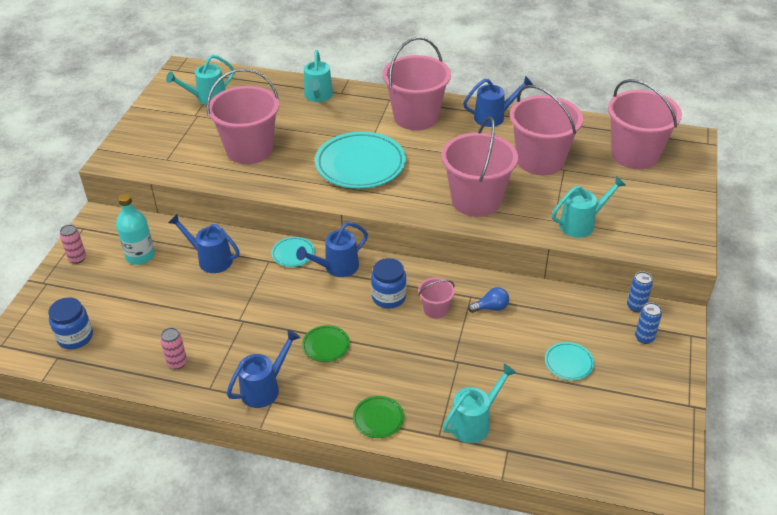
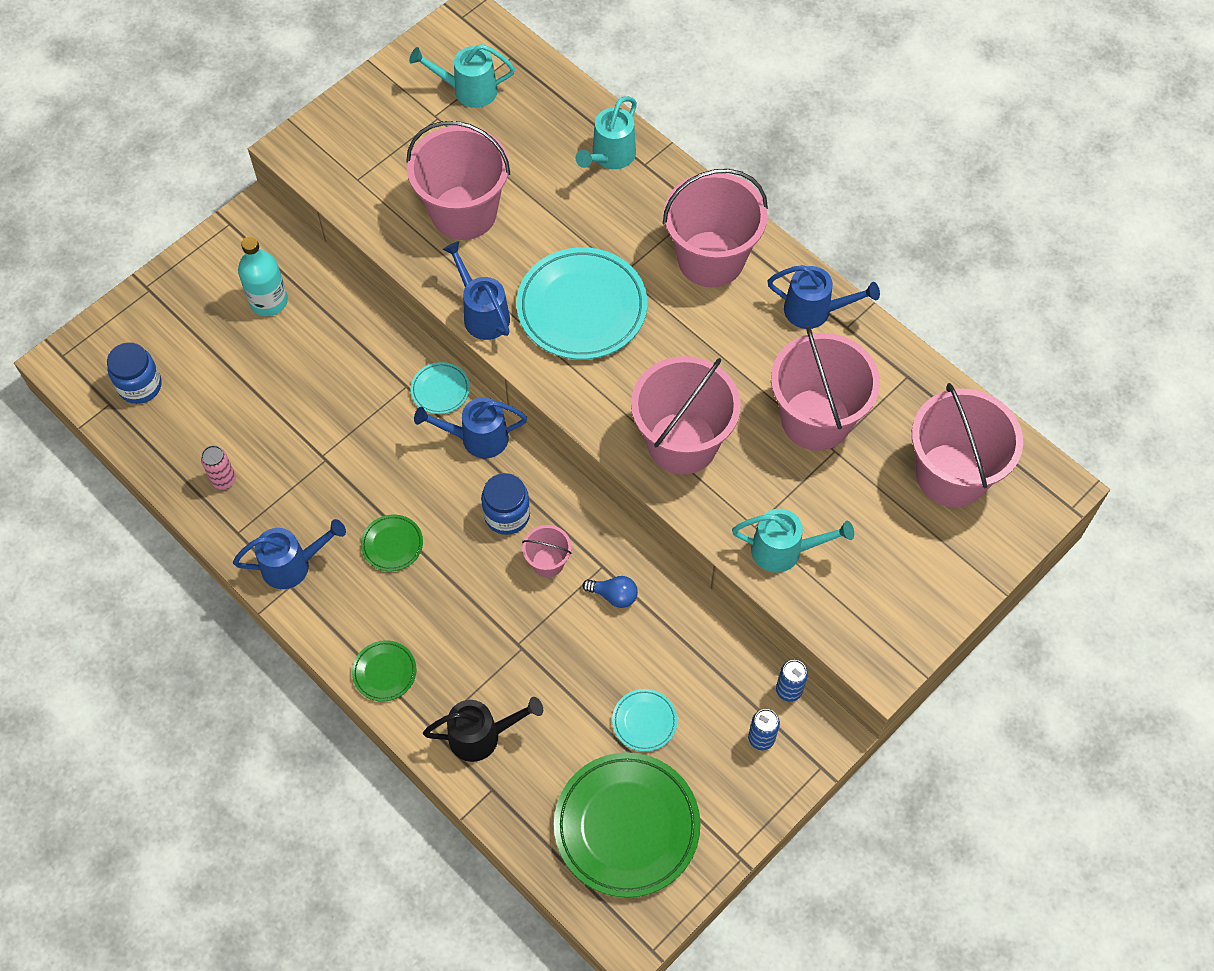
camera: 30 degrees right, 20 degrees up
pink can [60,225,86,264] -> none
blue watering can [168,214,240,273] -> blue watering can moved to [443,241,510,340]
turquoise watering can [443,364,516,443] -> black watering can [423,697,543,762]
none -> green plate [554,752,701,898]

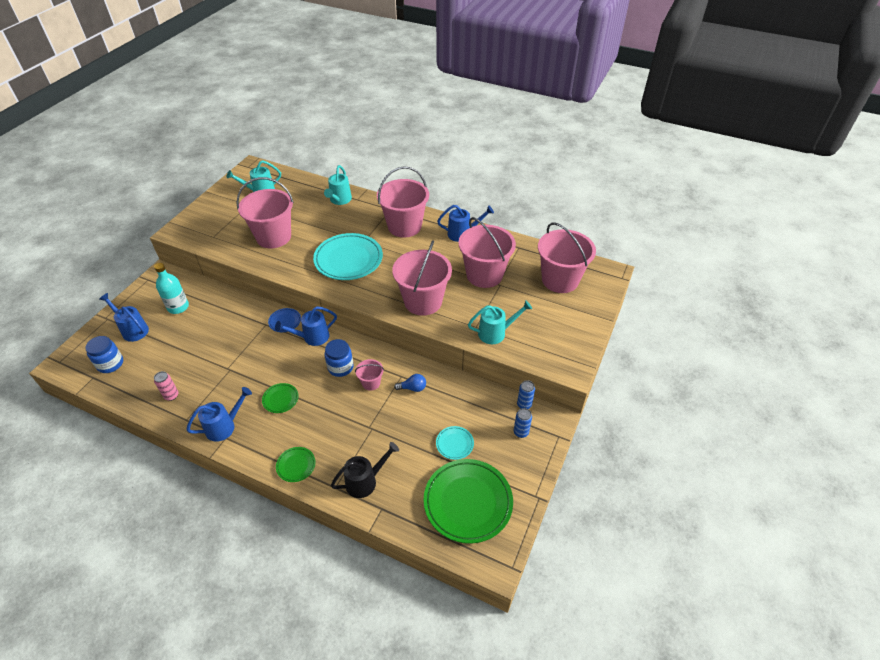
camera: 20 degrees left, 15 degrees down
turquoise plate [411,362,470,414] -> blue plate [268,308,301,332]
blue watering can [443,241,510,340] -> blue watering can moved to [99,293,149,342]

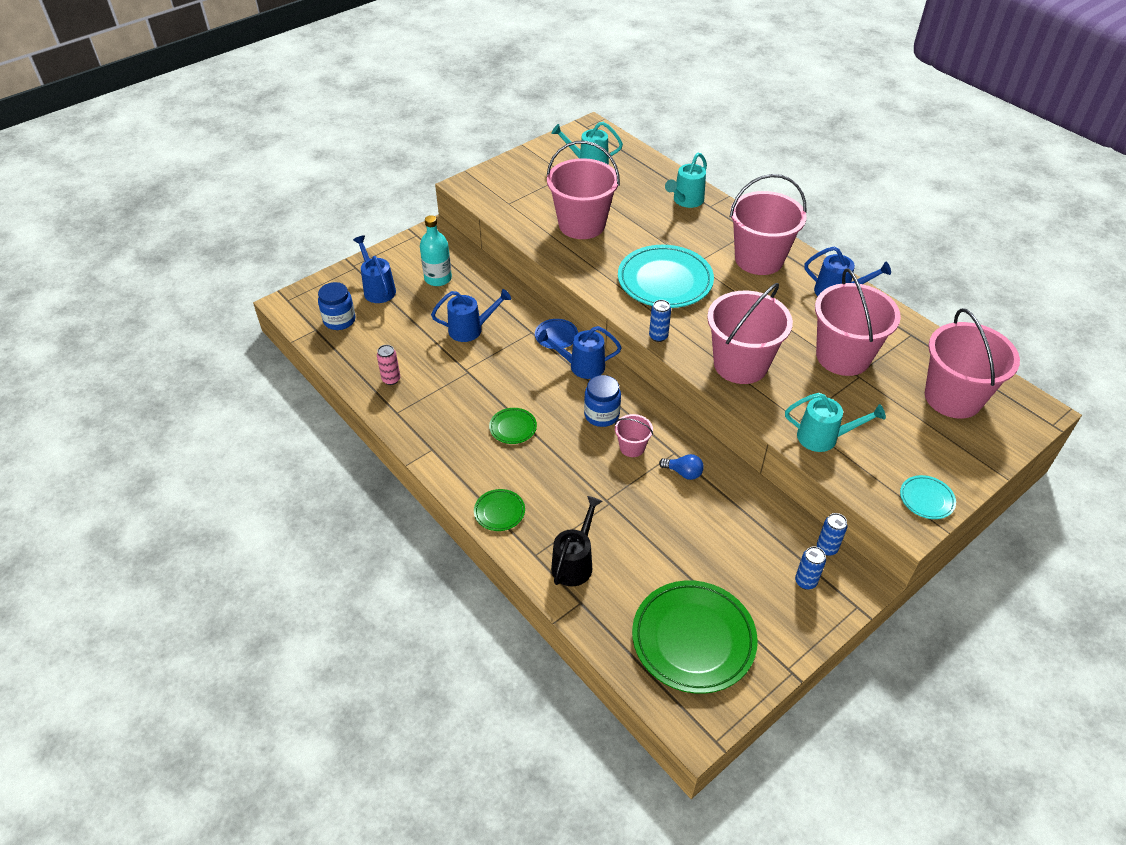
camera: 25 degrees right, 0 degrees up
blue watering can [186,387,252,442] -> blue watering can moved to [431,289,511,342]
black watering can [331,442,399,498] -> black watering can turned 60 degrees counterclockwise [551,496,602,586]
turquoise plate [436,426,474,460] -> turquoise plate moved to [900,475,956,519]
none -> blue can [649,300,671,342]

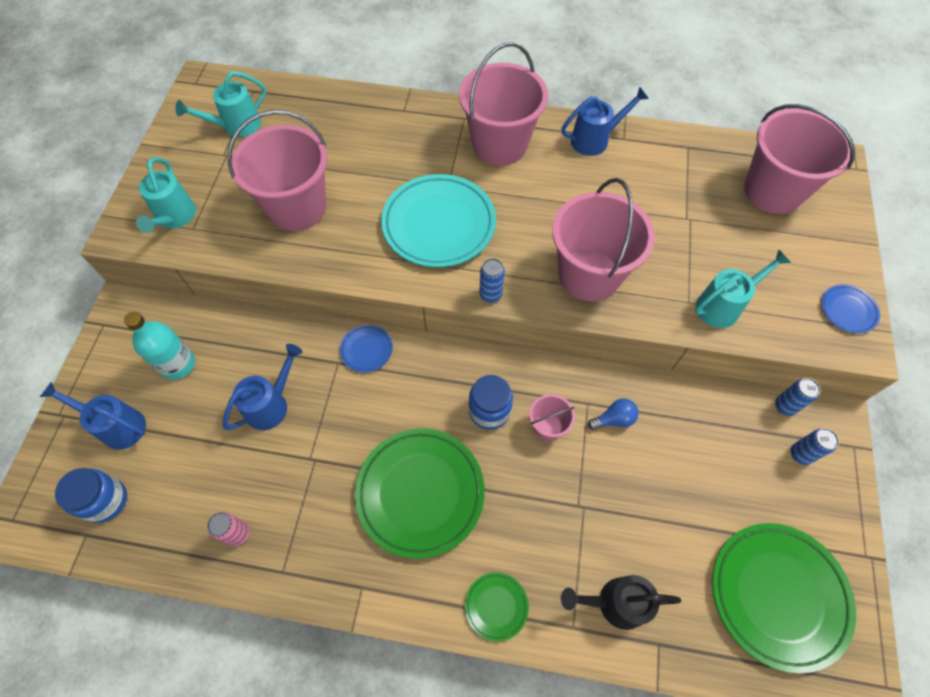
camera: 40 degrees left, 15 degrees up
green plate [489,408,537,444] -> green plate [355,429,485,559], size x2.18
blue watering can [538,326,622,379] -> none
black watering can [551,496,602,586] -> black watering can turned 75 degrees counterclockwise [561,575,681,630]
turquoise watering can [665,153,707,208] -> turquoise watering can moved to [136,157,196,233]
pink bucket [815,268,901,376] -> none
turquoise plate [900,475,956,519] -> blue plate [821,284,880,334]

